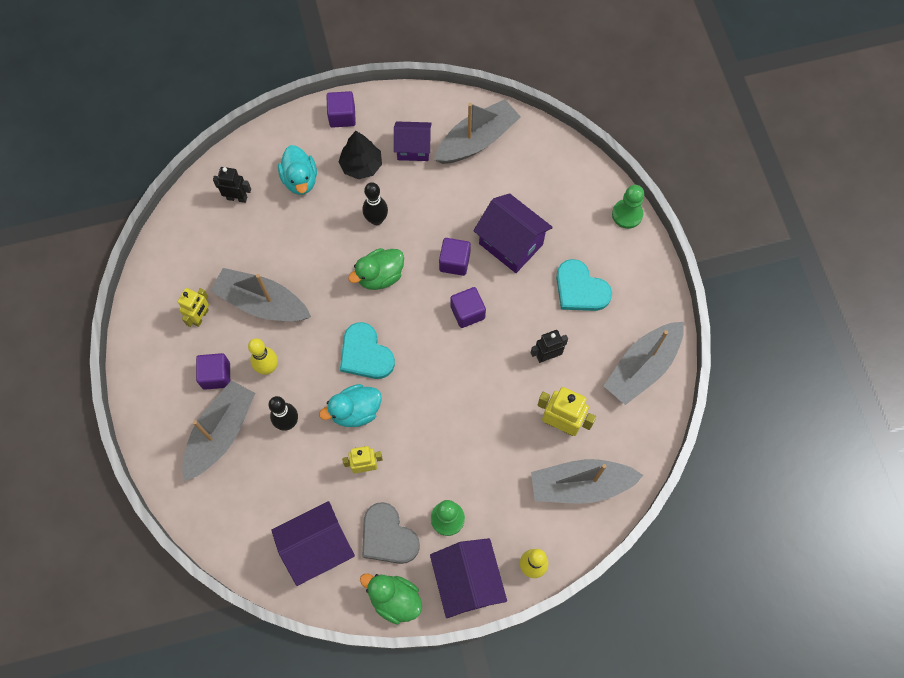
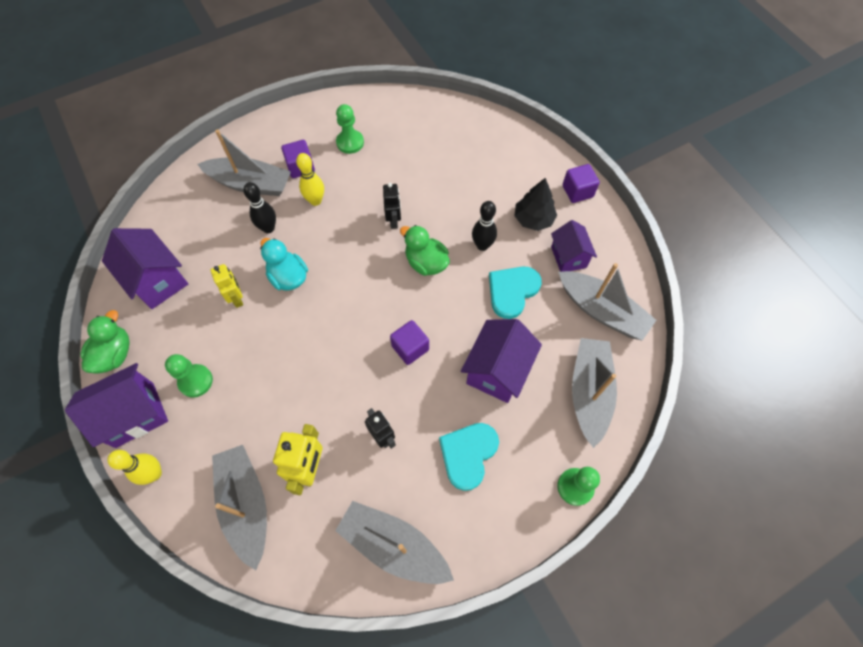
camera: 75 degrees right, 5 degrees down
yellow robot [178,288,209,327] -> green pawn [336,104,364,154]
grey boat [211,268,311,321] -> grey boat moved to [572,338,617,448]
black robot [213,167,251,203] -> black robot moved to [383,183,401,229]
turquoise duck [278,145,317,195] -> none
turquoise heart [340,322,395,379] -> turquoise heart moved to [489,267,542,319]
grey heart [362,502,420,564] -> none
purple cube [439,238,471,276] -> none

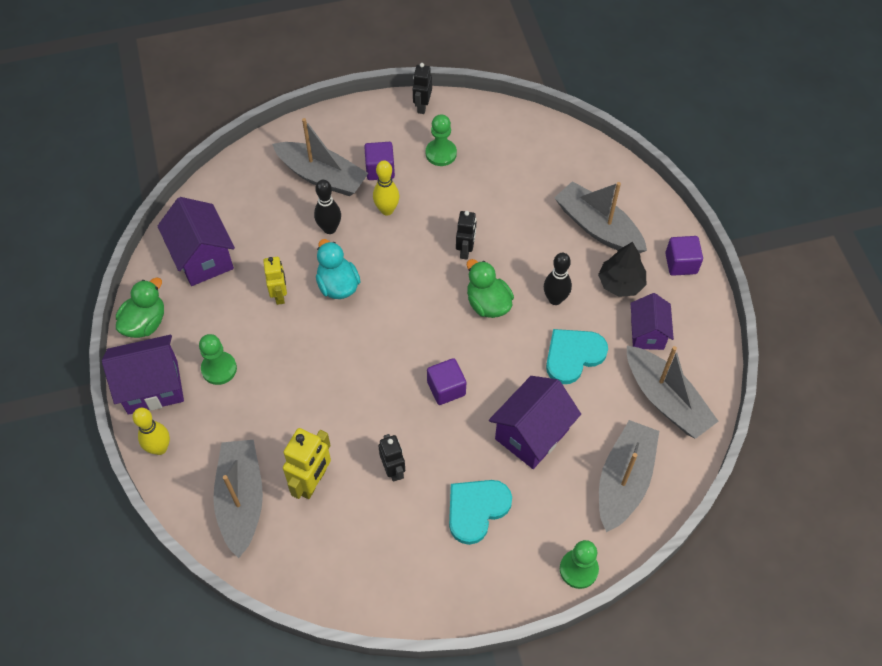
camera: 15 degrees right, 5 degrees down
grey boat [335,501,454,584] -> grey boat moved to [554,181,647,253]
none -> black robot [413,63,432,114]

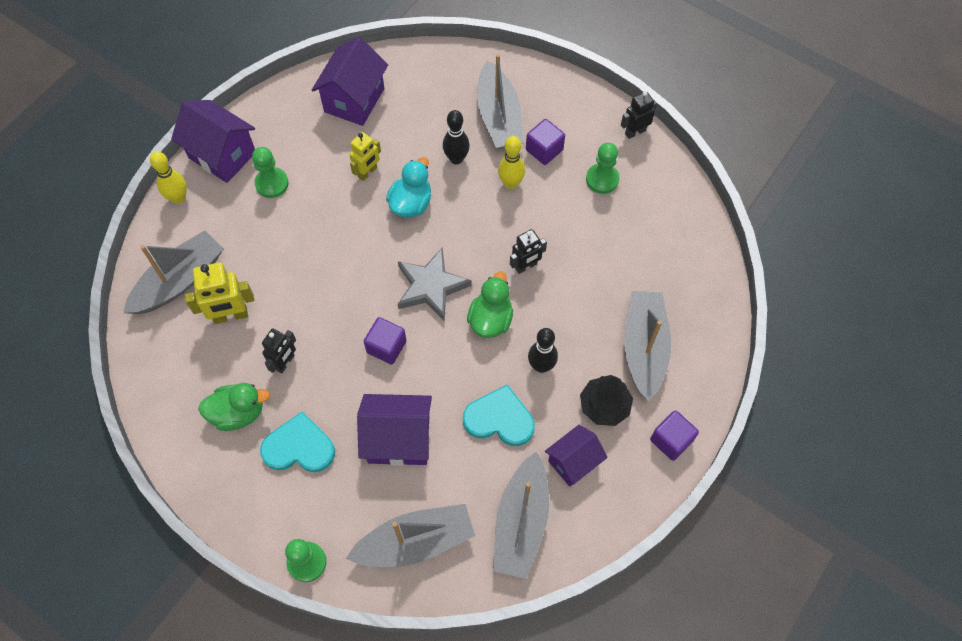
camera: 50 degrees right, 5 degrees up
green duck [116,278,164,338] -> green duck moved to [198,383,270,431]
none -> grey star [398,247,472,321]

